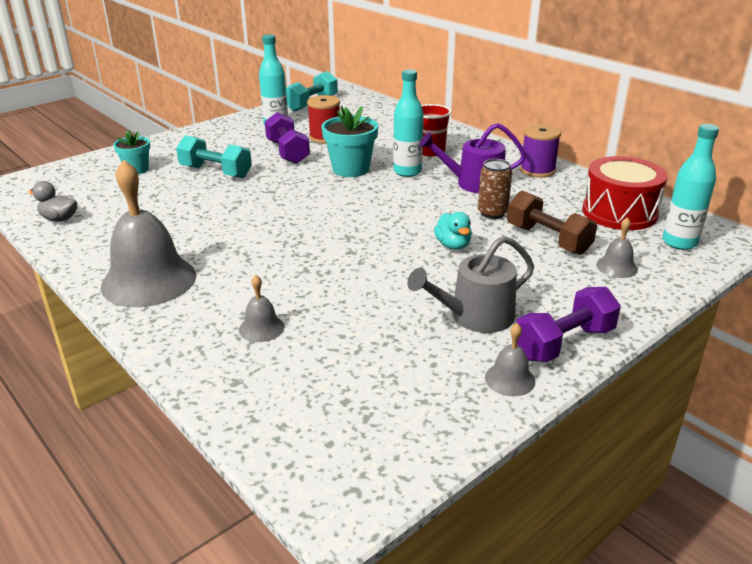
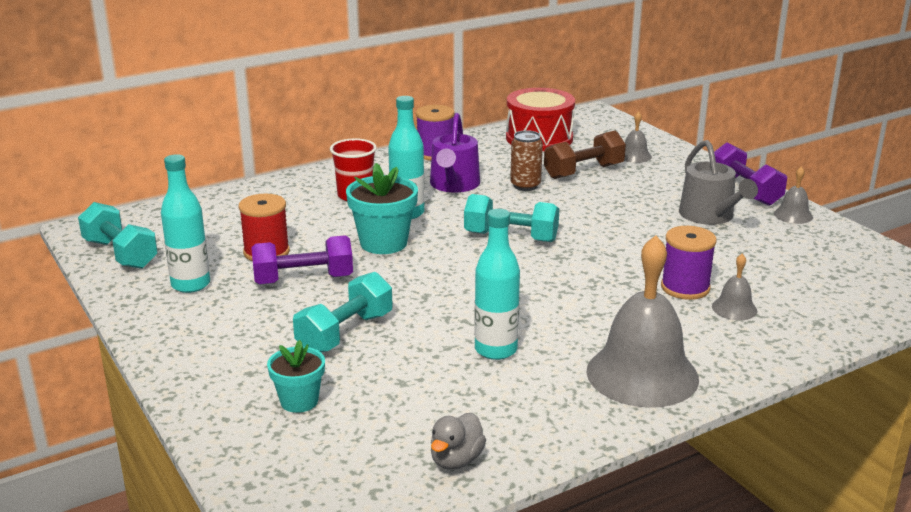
camera: 80 degrees left, 5 degrees down
turquoise duck [434,212,472,250] -> none
turquoise bottle [662,124,719,250] -> turquoise bottle moved to [474,209,520,360]
none -> turquoise dumbbell [464,194,559,242]
none -> purple spool [661,226,717,300]

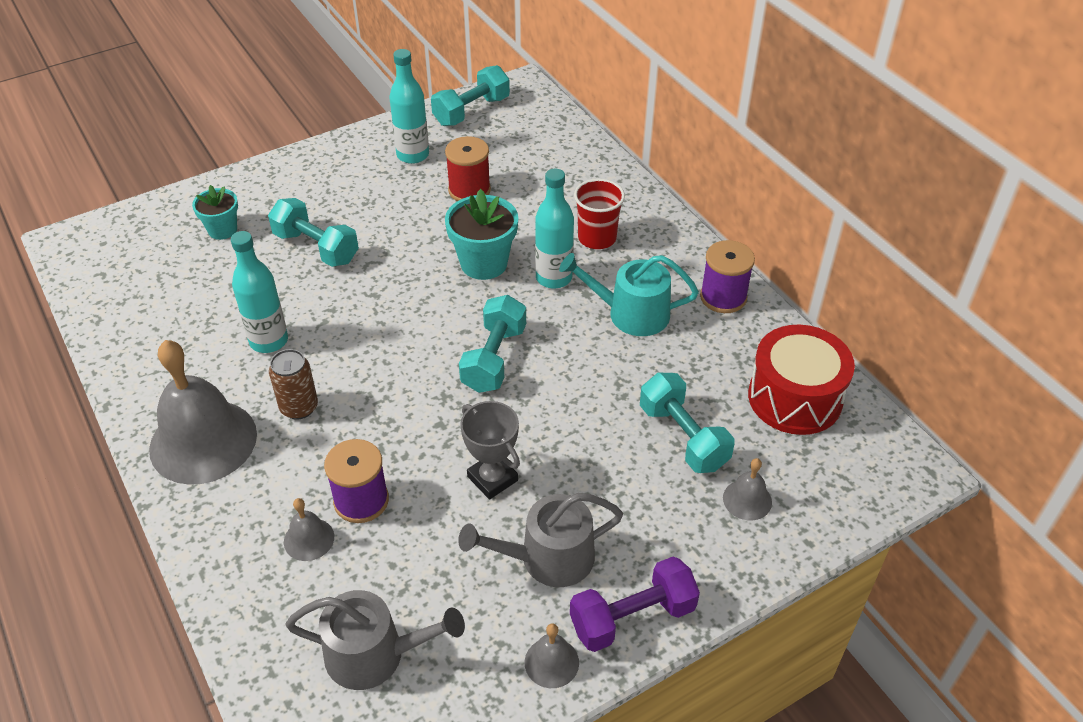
camera: 90 degrees right, 20 degrees up
purple dumbbell [251,235,353,285] -> none
purple watering can [430,113,480,192] -> turquoise watering can [559,253,699,336]
grey duck [431,413,486,470] -> none
brown can [510,130,543,191] -> brown can moved to [269,349,318,420]
brown dumbbell [544,131,626,179] -> turquoise dumbbell [640,373,735,473]
none -> grey watering can [285,590,465,690]
none -> grey trophy [460,401,520,499]

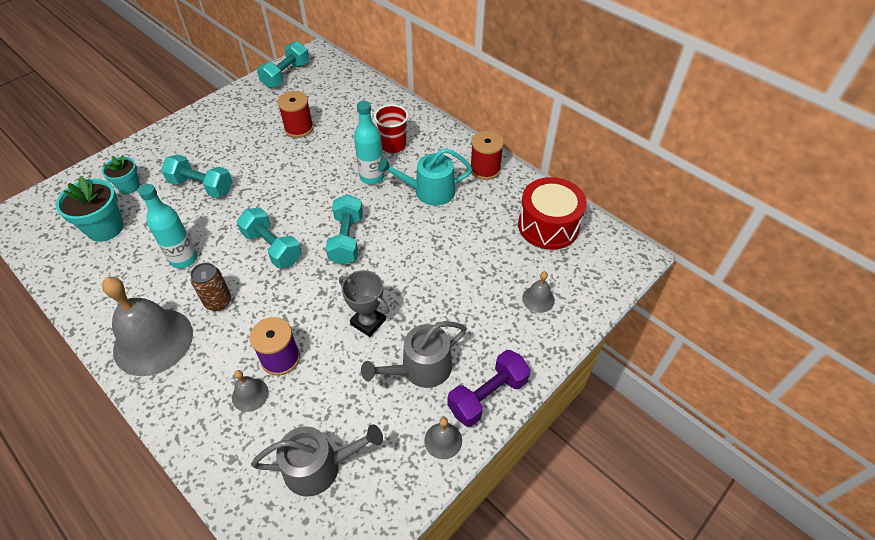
camera: 15 degrees left, 5 degrees up
turquoise bottle [389,49,429,164] -> none
turquoise flower pot [445,189,518,280] -> turquoise flower pot moved to [56,176,123,242]
turquoise dumbbell [640,373,735,473] -> turquoise dumbbell moved to [237,207,301,268]
purple spool [700,240,755,313] -> red spool [471,131,504,180]

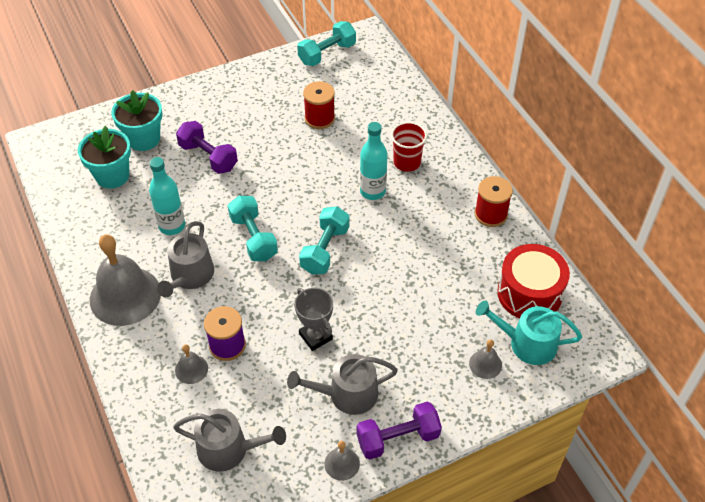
camera: 20 degrees right, 0 degrees up
turquoise flower pot [102,155,140,194] -> turquoise flower pot [111,90,163,151], size x1.60
turquoise dumbbell [161,154,233,198] -> purple dumbbell [176,121,238,174]
brown can [190,263,231,311] -> grey watering can [157,221,214,297]
turquoise watering can [378,148,472,205] -> turquoise watering can moved to [476,300,582,365]

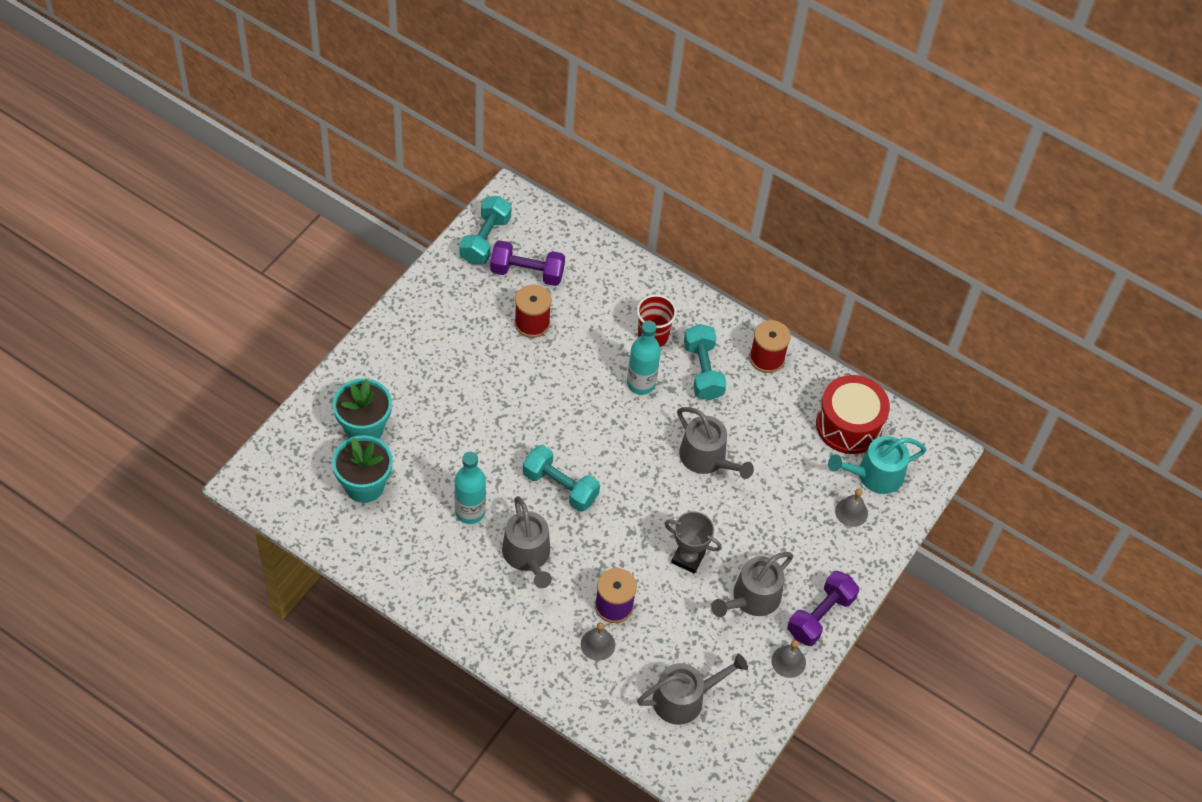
camera: 35 degrees left, 5 degrees up
grey bell [90,234,161,326] -> none
purple dumbbell [176,121,238,174] -> purple dumbbell moved to [490,241,565,286]
turquoise dumbbell [299,206,349,275] -> turquoise dumbbell moved to [684,324,727,400]
none -> grey watering can [677,407,754,479]

